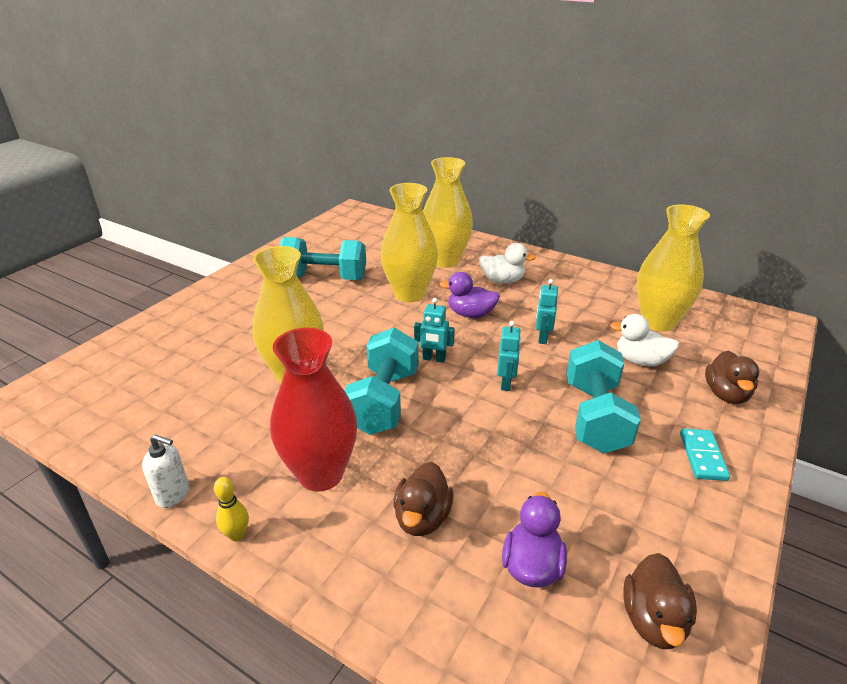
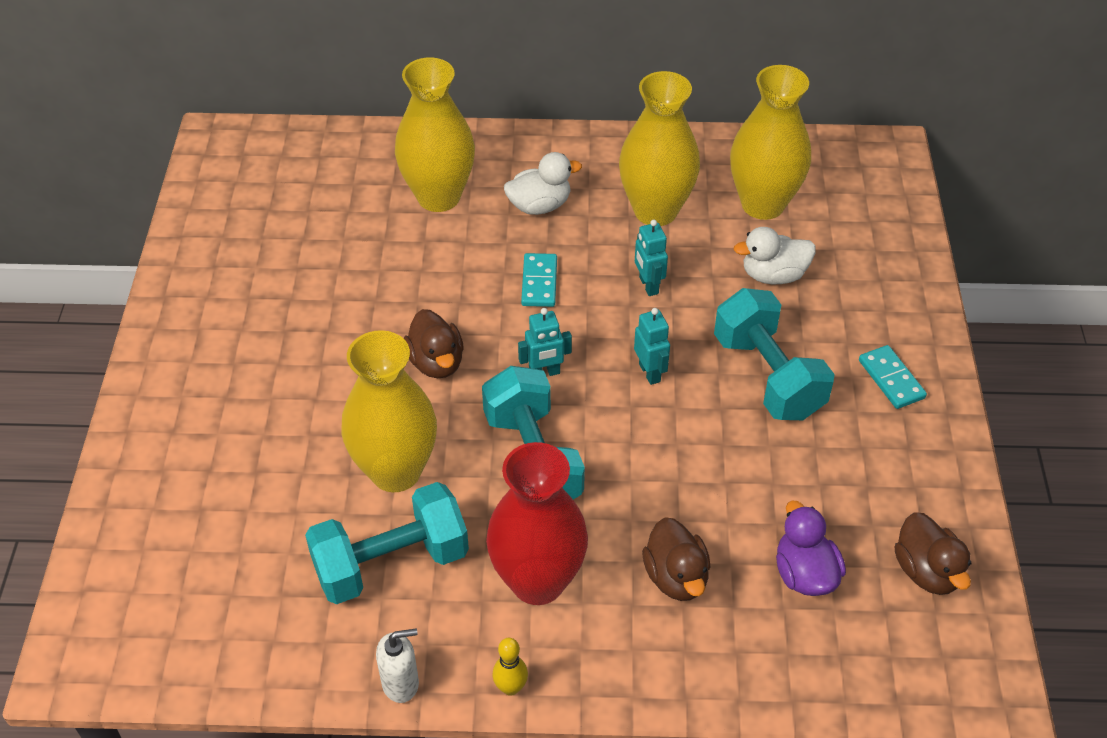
camera: 30 degrees left, 15 degrees up
turquoise dumbbell [280,237,366,280] -> turquoise dumbbell moved to [305,482,469,604]
yellow vase [381,183,438,302] -> yellow vase moved to [619,71,700,226]
purple duck [440,272,500,318] -> turquoise domino [521,253,557,307]
brown duck [705,351,759,404] -> brown duck moved to [404,309,464,378]

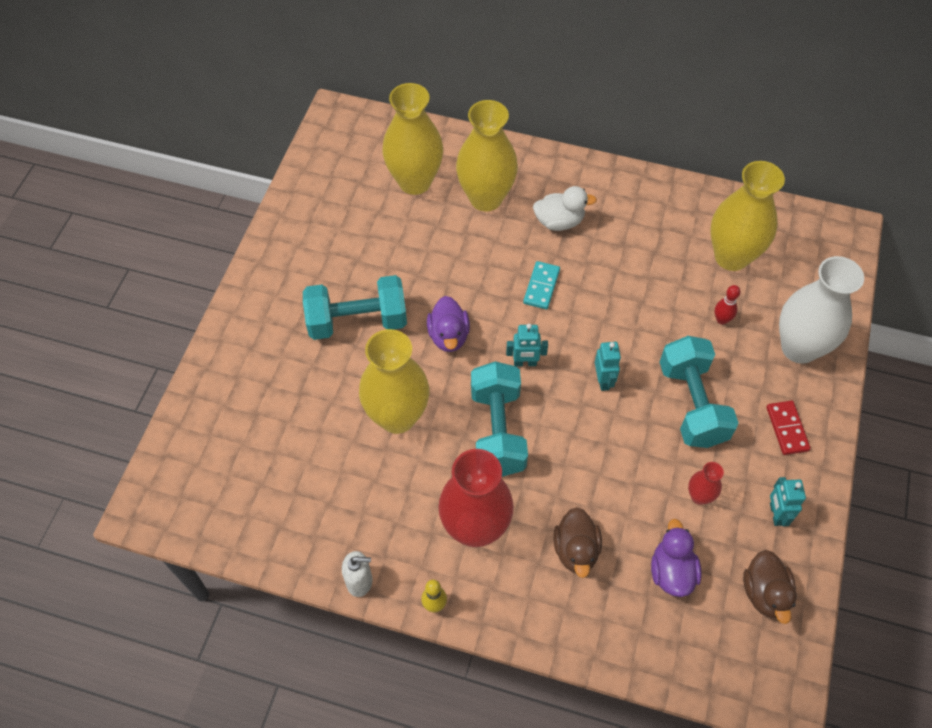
camera: 15 degrees right, 10 degrees up
turquoise dumbbell [305,482,469,604] -> turquoise dumbbell moved to [303,275,407,340]
brown duck [404,309,464,378] -> purple duck [427,296,470,352]
yellow vase [619,71,700,226] -> yellow vase moved to [382,83,443,195]
turquoise robot [635,220,668,296] -> turquoise robot moved to [770,477,806,526]
white duck [734,227,816,285] -> red bowling pin [715,285,740,325]
turquoise domino [859,345,927,409] -> red domino [767,401,811,455]
none -> red vase [688,462,724,505]
none -> white vase [779,256,864,364]

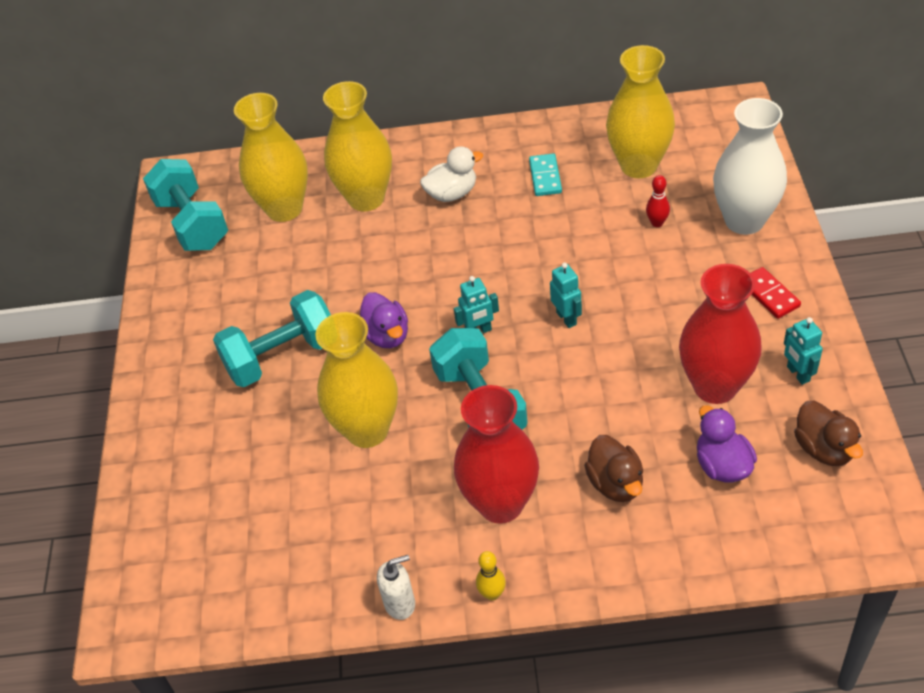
camera: 15 degrees left, 10 degrees down
turquoise domino [523,261,560,309] -> turquoise domino moved to [529,153,562,196]
turquoise dumbbell [660,336,739,448] -> turquoise dumbbell moved to [143,159,228,251]
red vase [688,462,724,505] -> red vase [679,264,762,404], size x2.21

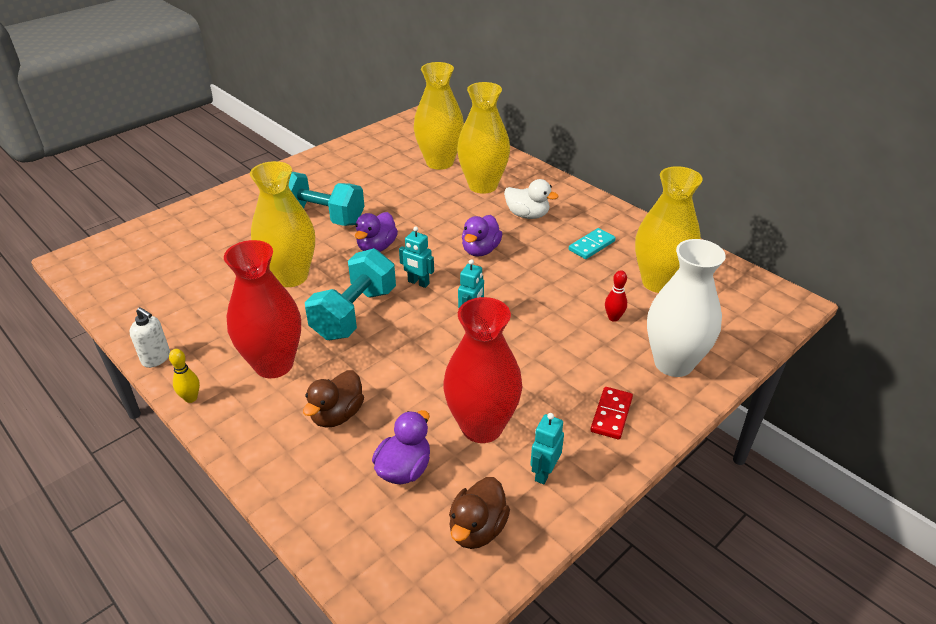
camera: 45 degrees right, 10 degrees down
turquoise dumbbell [143,159,228,251] -> none
none -> purple duck [462,215,502,256]

